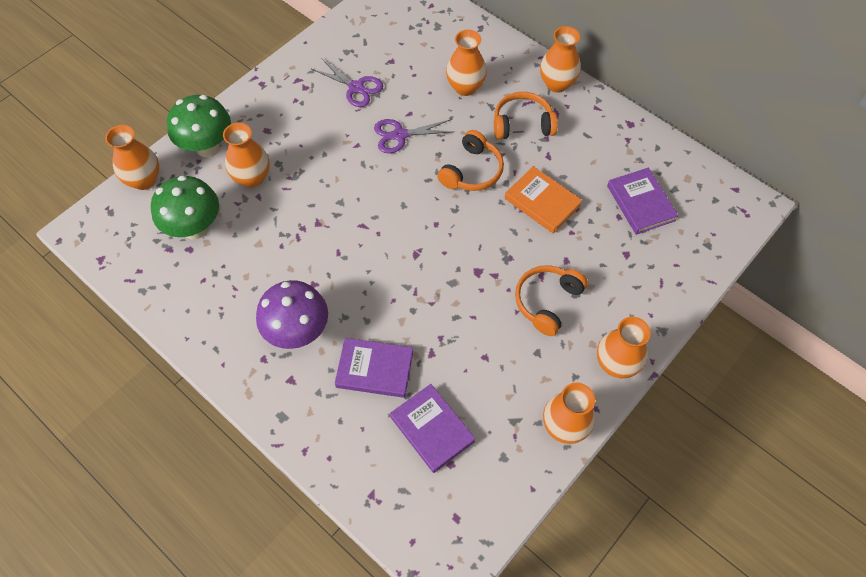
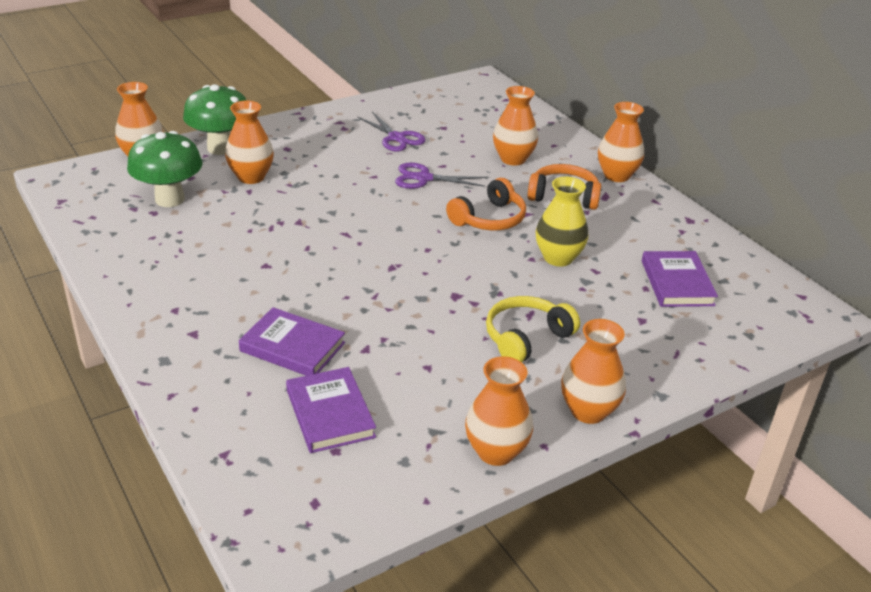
camera: 15 degrees right, 25 degrees down
purple mushroom [256,280,328,349] -> none
orange book [505,166,582,234] -> yellow vase [536,177,588,267]
orange headphones [515,265,588,336] -> yellow headphones [486,296,580,362]

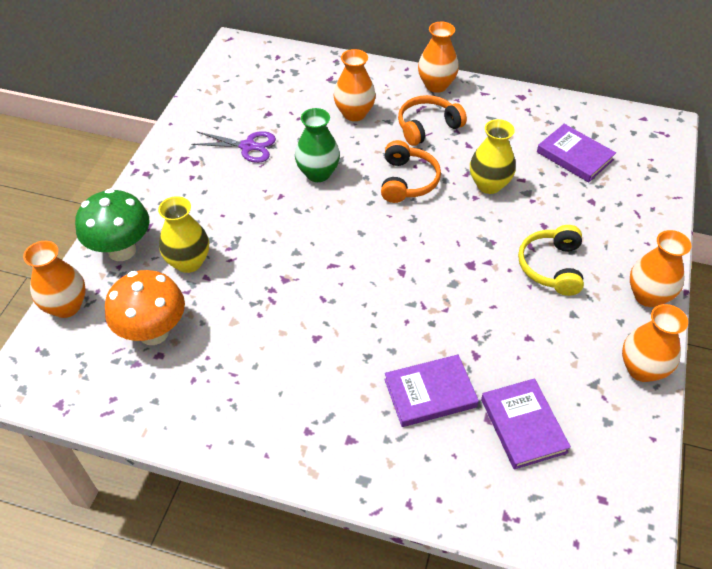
camera: 40 degrees left, 15 degrees up
green mushroom [127,131,202,207] -> orange mushroom [105,270,185,345]
orange vase [225,101,274,184] -> yellow vase [158,196,209,273]
purple book [286,367,376,453] -> purple book turned 45 degrees clockwise [481,378,571,470]
purple scissors [395,162,486,189] -> green vase [295,108,340,182]

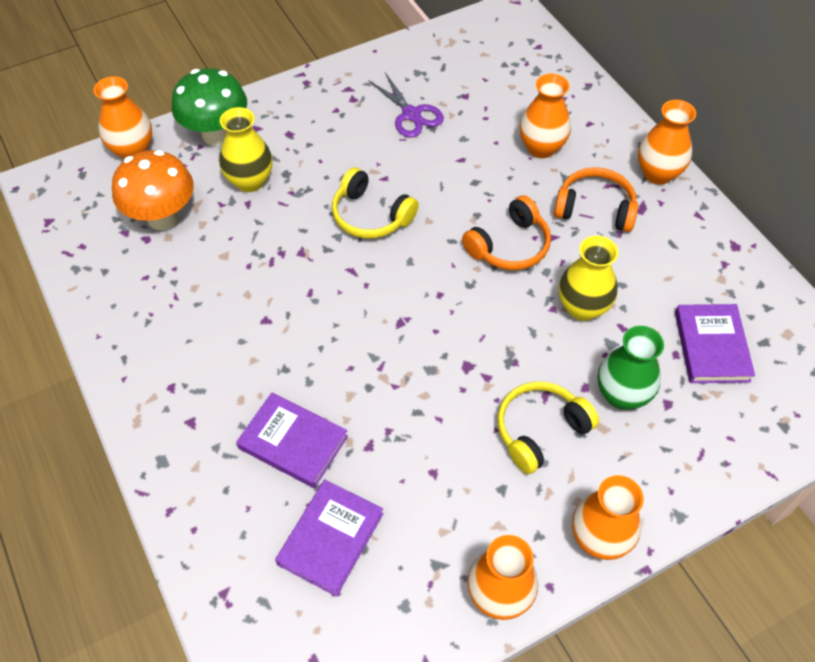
camera: 45 degrees right, 5 degrees up
green vase [295,108,340,182] -> green vase moved to [598,326,664,410]
none -> yellow headphones [332,167,419,239]

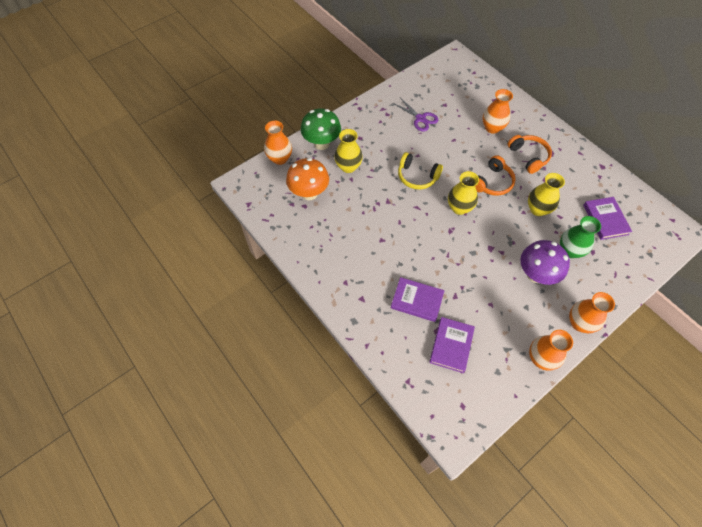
camera: 10 degrees left, 5 degrees up
yellow headphones [497,382,599,474] -> purple mushroom [520,240,570,285]
orange headphones [554,167,638,232] -> orange headphones turned 60 degrees clockwise [507,135,552,174]
orange vase [638,100,696,184] -> none
none -> yellow vase [448,171,479,215]

